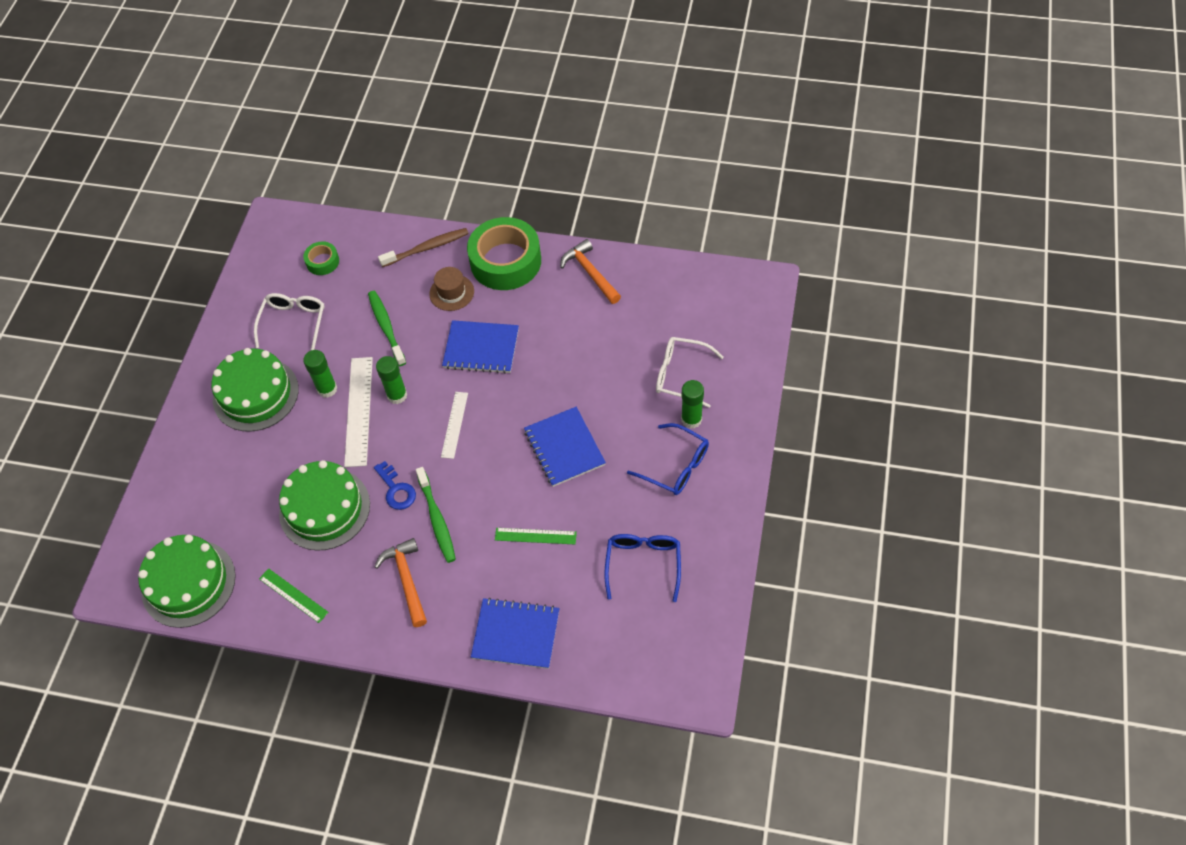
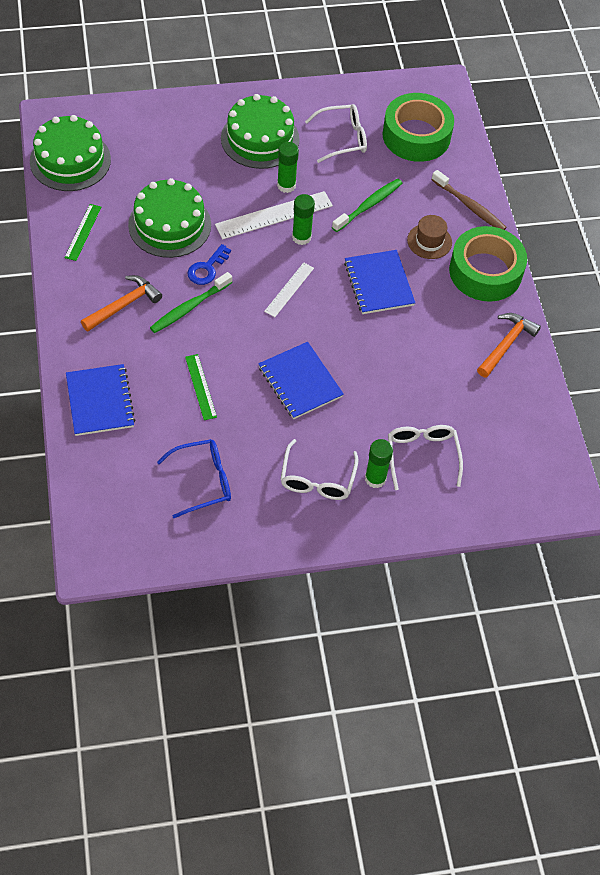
camera: 60 degrees right, 0 degrees up
green tape [303,241,339,275] -> green tape [382,93,454,162], size x2.13
white ruler [441,392,468,459] -> white ruler turned 45 degrees counterclockwise [264,262,314,317]
blue notebook [524,407,606,487] -> blue notebook turned 75 degrees counterclockwise [258,342,344,419]
blue glasses [627,423,709,495] -> white glasses [280,439,359,500]

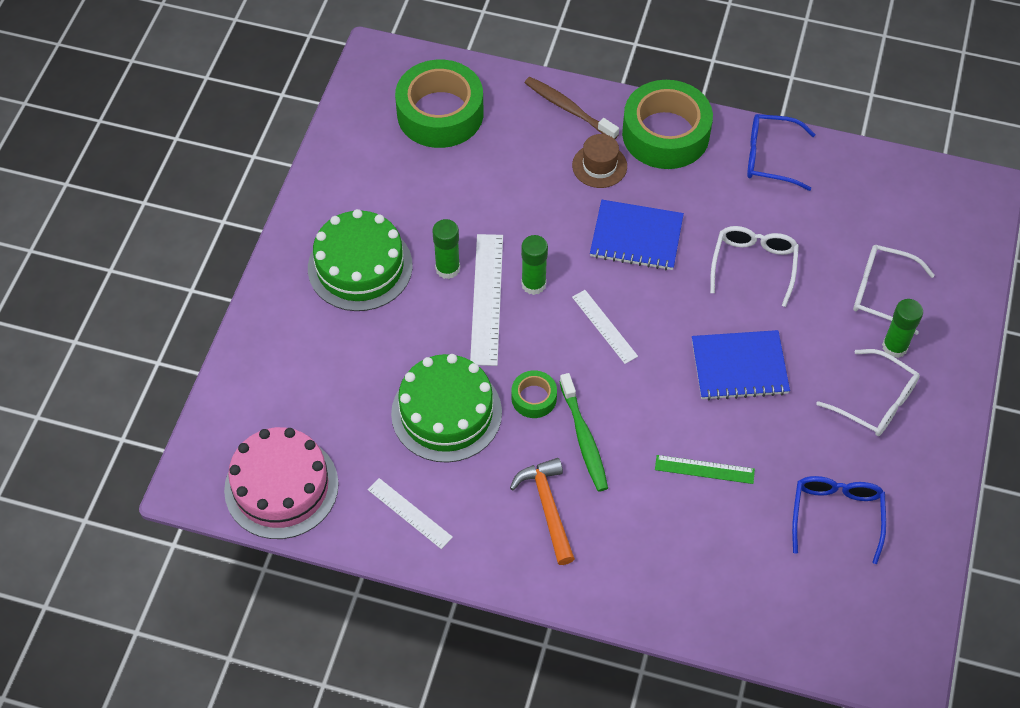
camera: 60 degrees left, 0 degrees up
green cake [30,115,111,191] -> pink cake [224,427,339,539]
green ruler [64,204,101,261] -> white ruler [367,478,453,549]
blue notebook [66,364,135,436] -> none
blue key [188,244,231,285] -> green tape [512,370,557,418]
white glasses [305,104,367,163] -> white glasses moved to [710,226,799,307]
green toothbrush [332,178,402,232] -> none
brown toothbrush [431,170,507,230] -> brown toothbrush turned 120 degrees counterclockwise [525,77,619,139]
orange hammer [477,313,541,378] -> blue glasses [747,114,815,191]

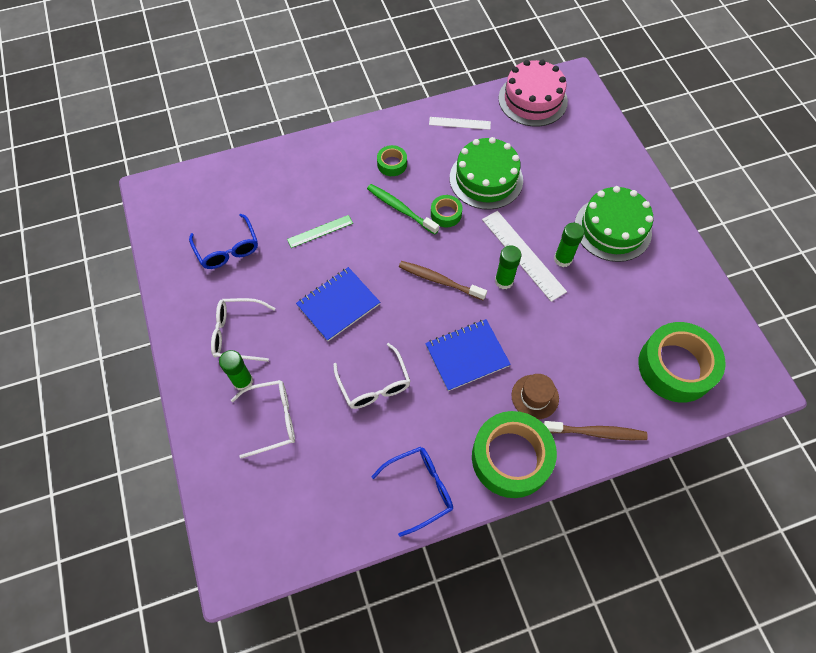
camera: 145 degrees right, 5 degrees up
orange hammer [510,458,575,565] -> green tape [377,145,407,176]
white ruler [572,290,638,364] -> brown toothbrush [399,261,487,301]

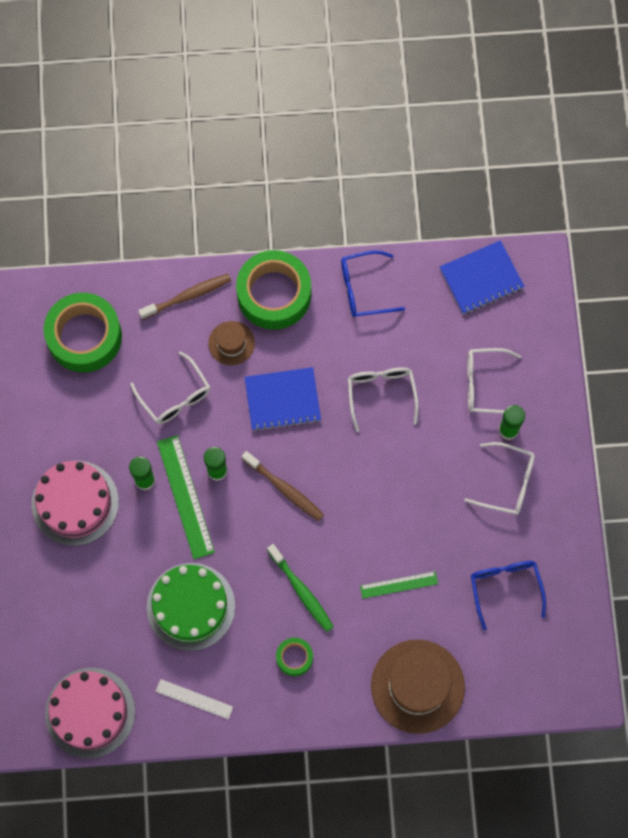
camera: 165 degrees left, 10 degrees up
blue notebook [296,267,380,341] -> blue notebook moved to [440,240,525,314]
green tape [431,195,463,227] -> none
white ruler [482,211,567,302] -> green ruler [157,435,215,559]
brown toothbrush [543,421,648,440] -> brown toothbrush turned 135 degrees clockwise [138,274,231,320]
green cake [575,186,653,262] -> pink cake [32,461,119,546]
none -> white glasses [130,351,210,424]
none -> brown hat [371,639,465,734]

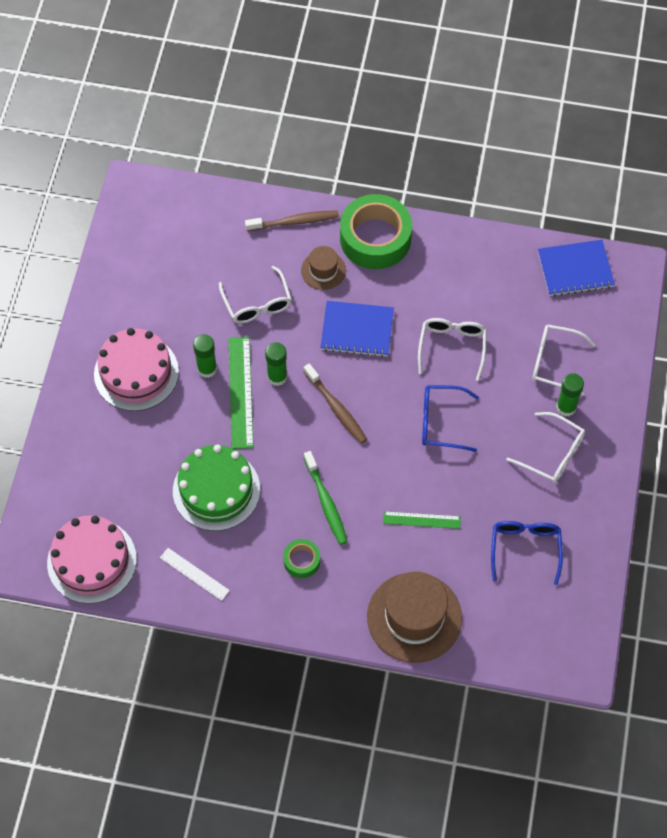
camera: 15 degrees right, 10 degrees down
green tape [44,293,122,372] -> none
blue glasses [341,250,405,317] -> blue glasses moved to [422,385,479,452]

